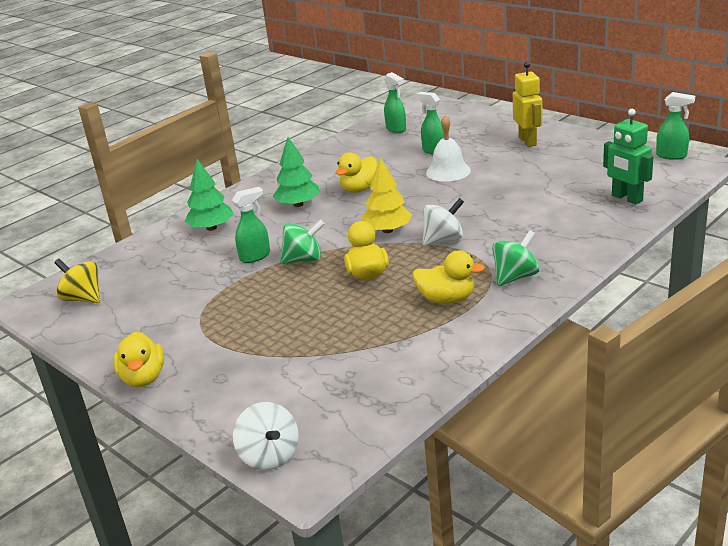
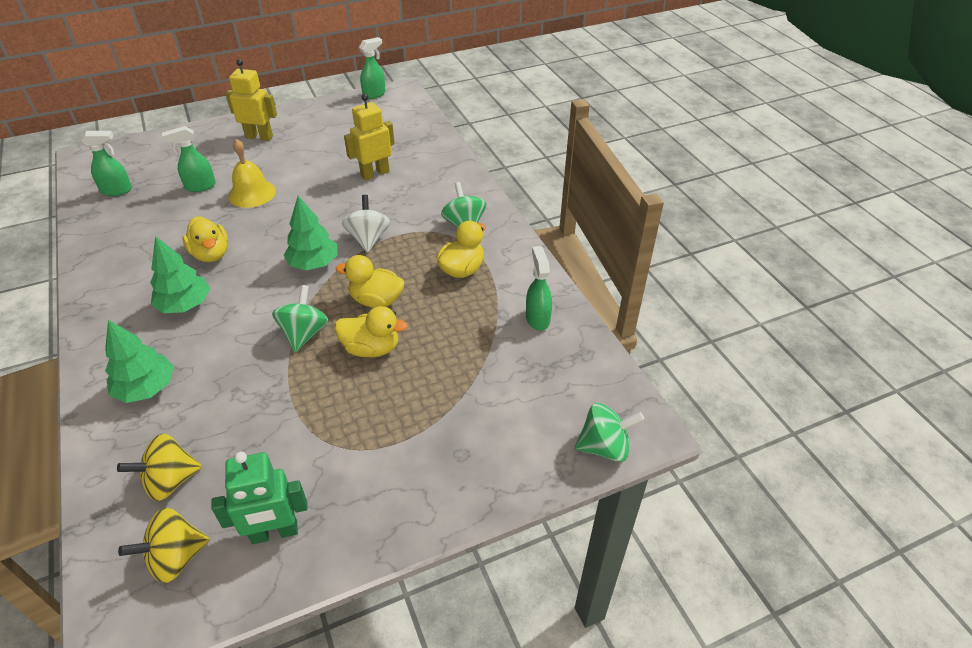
camera: 70 degrees left, 15 degrees up
yellow duck [113,332,164,387] -> yellow duck moved to [335,306,408,357]
green spray bottle [232,187,270,263] -> green spray bottle moved to [526,246,552,331]
white spinning top [233,402,299,470] -> green spinning top [575,403,644,462]
yellow tree [362,157,412,233] -> green tree [284,196,338,270]
white bell [426,115,471,181] -> yellow bell [228,139,276,208]
green robot [603,109,654,204] -> green robot moved to [211,452,308,544]
none -> yellow spinning top [117,433,202,501]
none -> yellow robot [344,94,395,180]

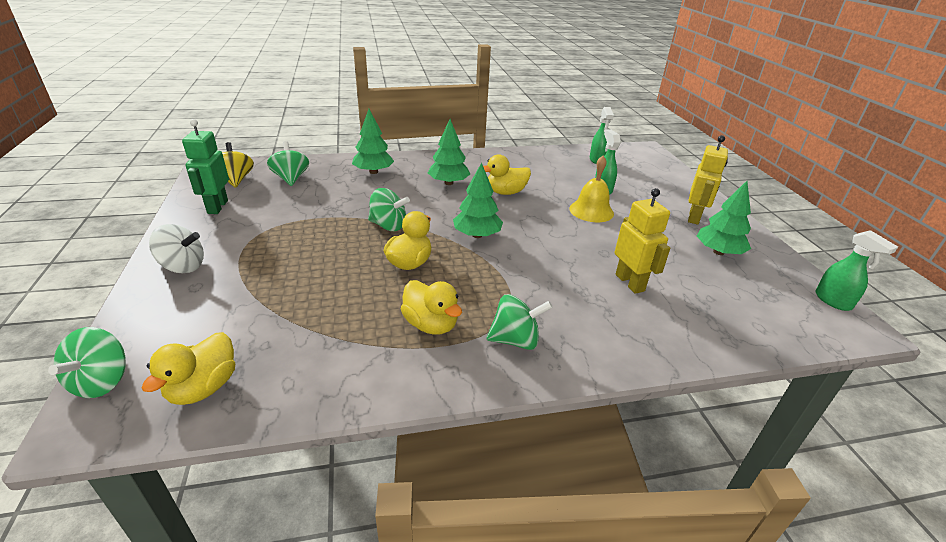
camera: 100 degrees right, 10 degrees down
yellow spinning top [117,433,202,501] -> green spinning top [267,141,309,186]
yellow duck [335,306,408,357] -> yellow duck moved to [141,332,235,405]
white spinning top [342,195,390,252] -> white spinning top moved to [149,224,204,273]
green spray bottle [526,246,552,331] -> none
none -> green tree [697,181,751,255]

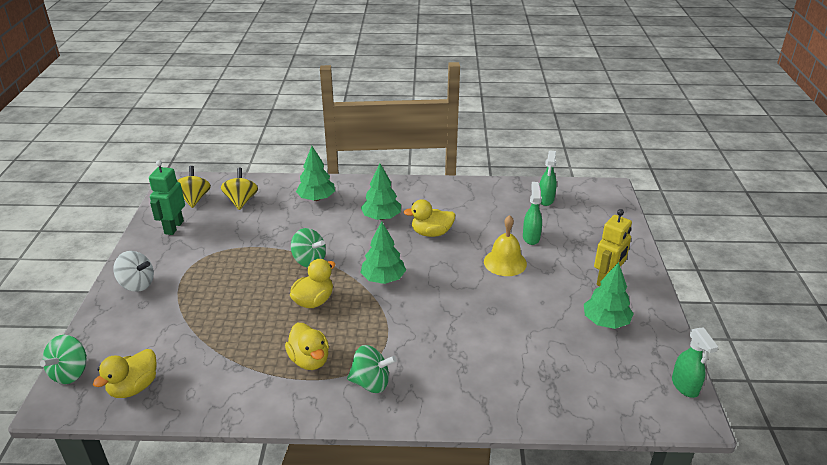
camera: 15 degrees right, 0 degrees up
green spinning top [267,141,309,186] -> yellow spinning top [221,167,258,210]
yellow robot [615,188,670,294] -> none

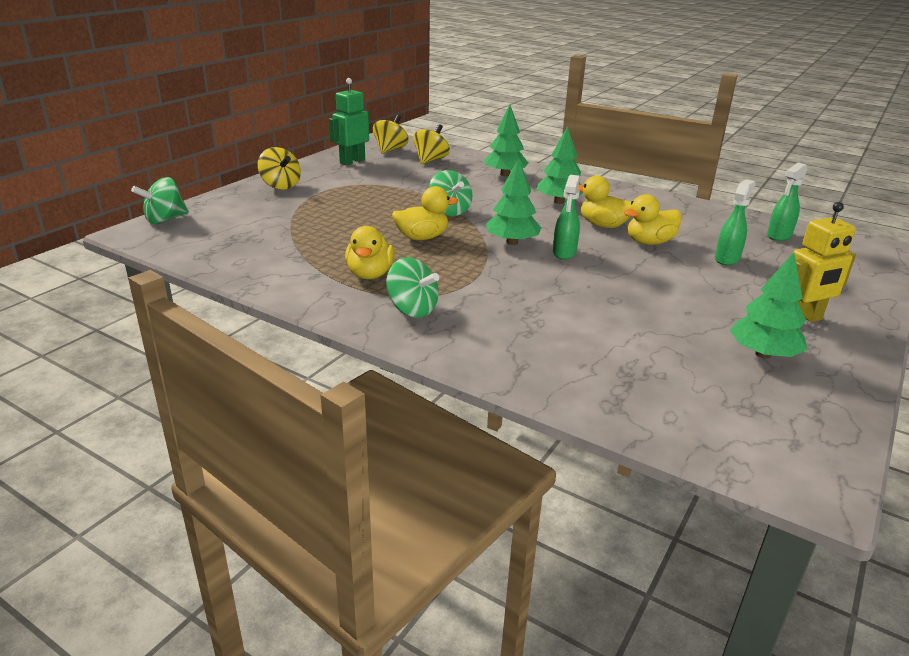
camera: 30 degrees right, 5 degrees down
yellow duck [93,349,157,398] -> yellow duck moved to [624,194,682,245]
white spinning top [113,251,154,292] -> yellow spinning top [258,147,301,190]
yellow bell [484,215,527,276] -> none
green spray bottle [672,327,718,398] -> green spray bottle moved to [553,175,580,260]

